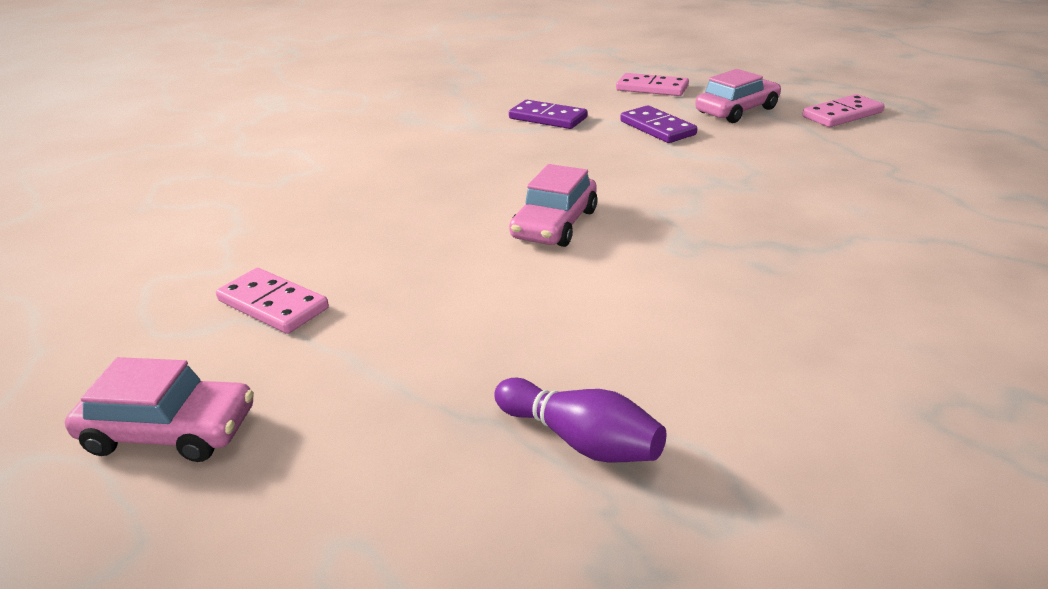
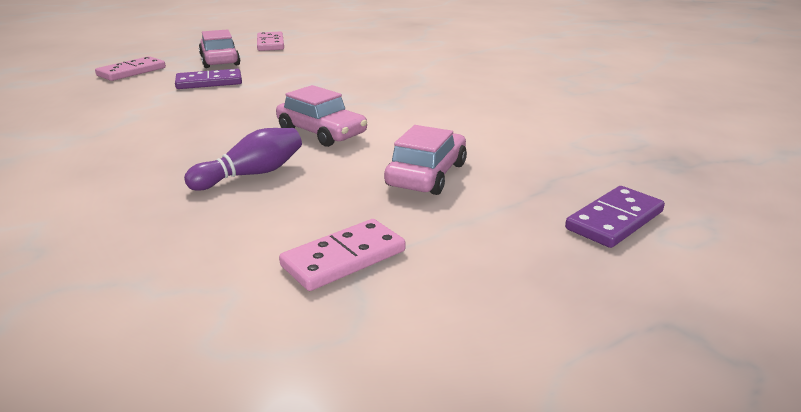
camera: 75 degrees left, 5 degrees down
pink car [65,357,254,462] -> pink car moved to [384,125,467,195]
purple bowling pin [494,378,666,462] -> purple bowling pin moved to [184,128,302,191]
purple domino [509,100,588,129] -> purple domino moved to [565,186,665,248]

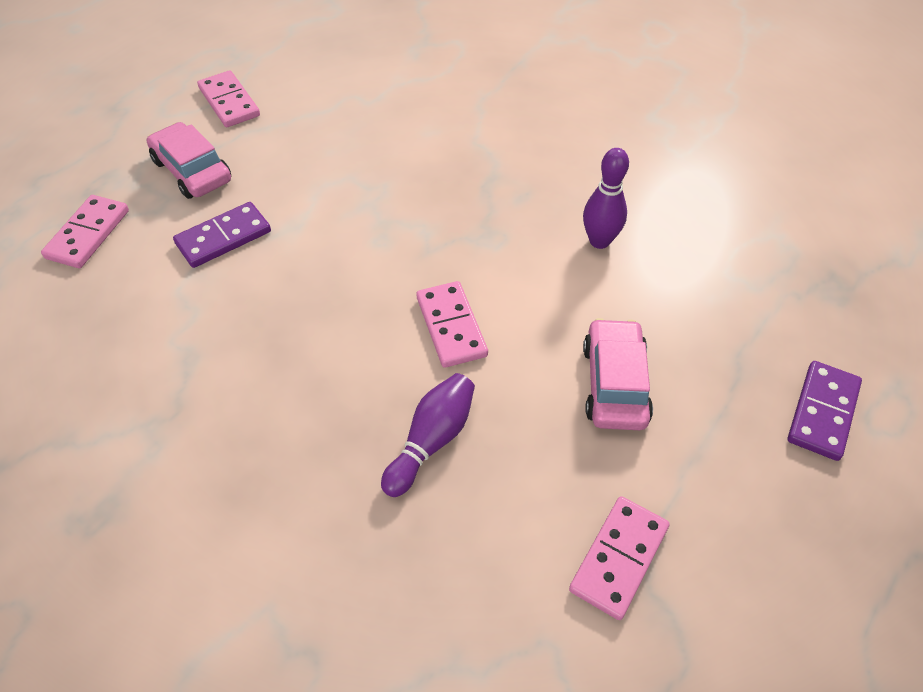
camera: 20 degrees left, 25 degrees up
pink car [276,85,367,147] -> pink domino [416,281,488,368]
none -> purple bowling pin [583,148,629,249]

